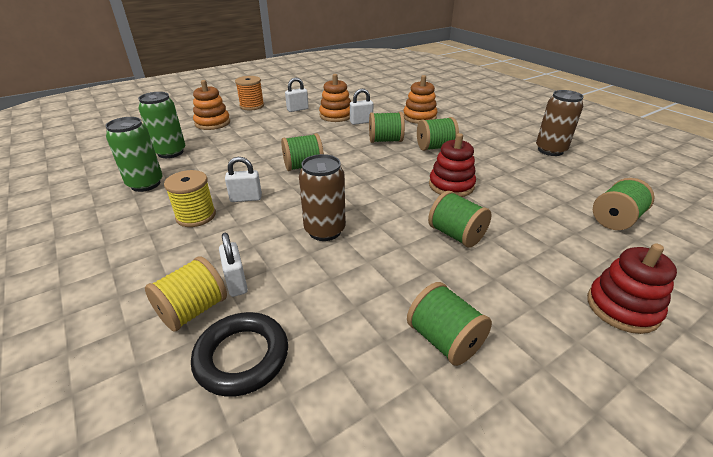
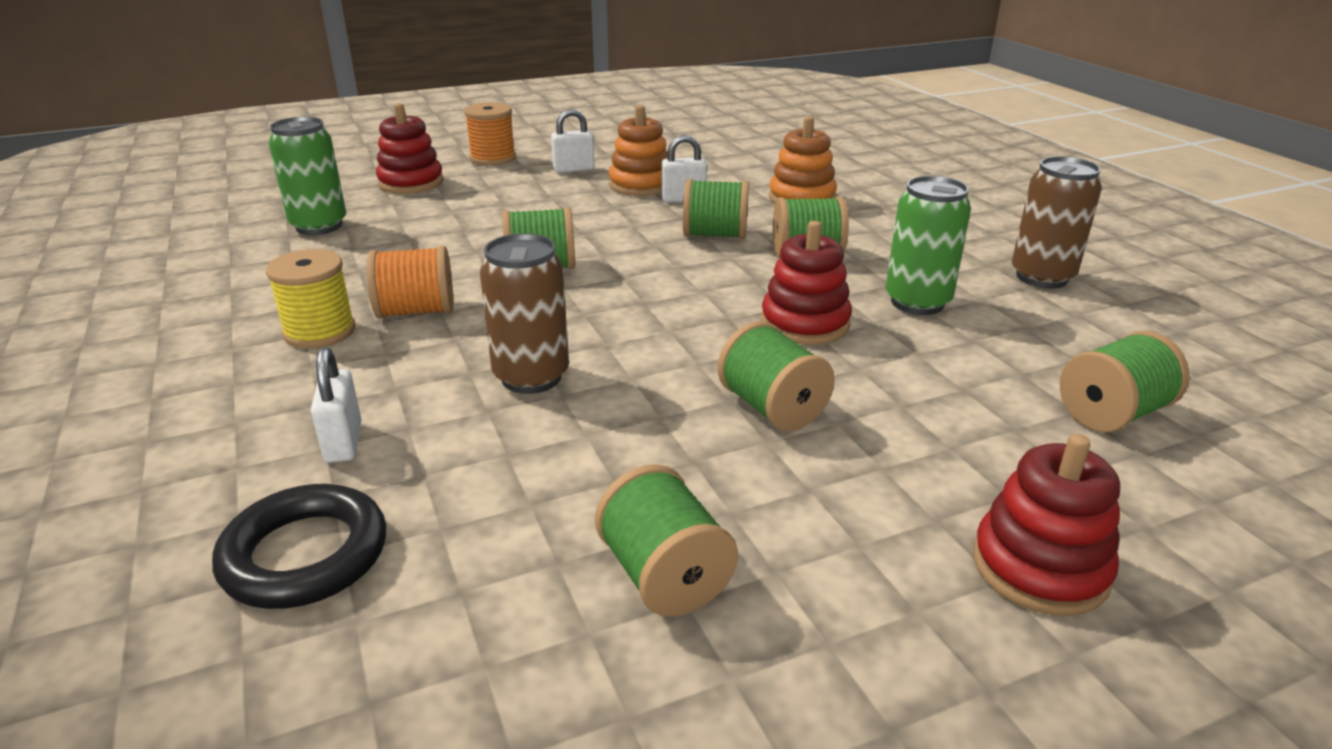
camera: 10 degrees right, 5 degrees down
green can [105,117,162,192] -> green can moved to [886,176,971,315]
yellow spool [145,256,227,332] -> none
orange stacking toy [193,80,230,130] -> red stacking toy [376,103,444,194]
white padlock [225,157,262,202] -> orange spool [367,246,453,318]

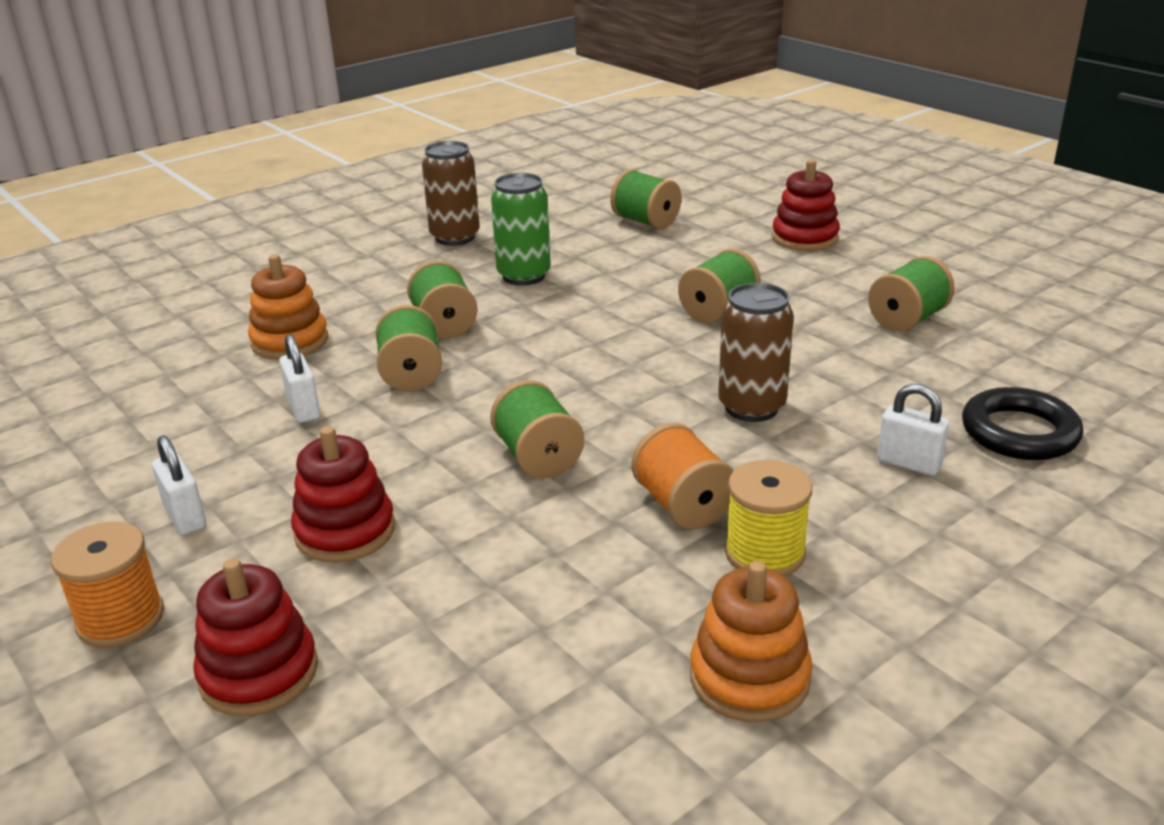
camera: 105 degrees left, 0 degrees up
green can [269,117,346,235] -> none
white padlock [311,347,362,463] -> white padlock turned 60 degrees clockwise [877,384,949,476]
orange stacking toy [609,105,668,196] -> orange stacking toy moved to [690,561,812,722]
red stacking toy [761,221,852,345] -> red stacking toy moved to [291,426,395,563]

